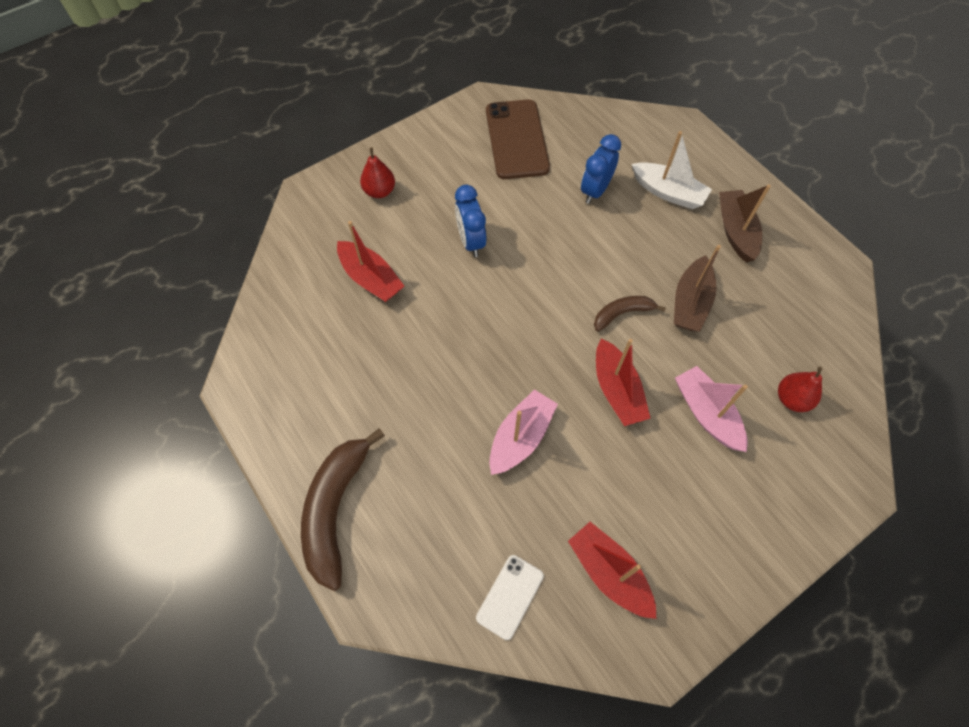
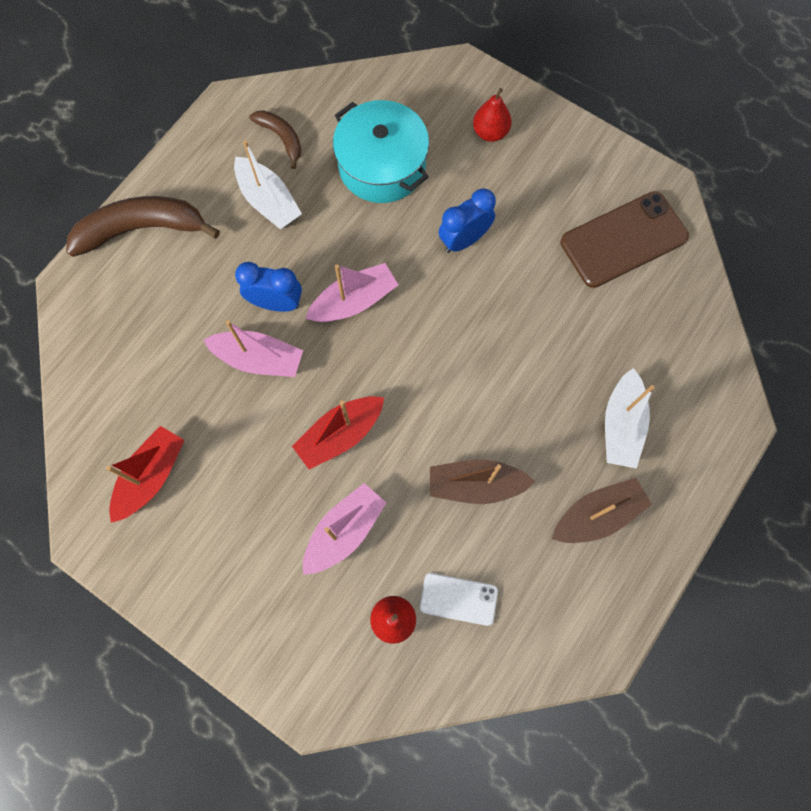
camera: 70 degrees right, 10 degrees up
red boat [337,221,404,302] -> turquoise pot [333,100,429,203]
white phone [476,555,544,640] -> white phone moved to [420,573,498,626]
blue clock [581,134,621,204] -> blue clock moved to [235,262,302,312]
brown banana [594,296,666,332] -> brown banana moved to [249,110,301,169]
none -> white boat [234,140,302,229]
none -> pink boat [305,263,398,322]

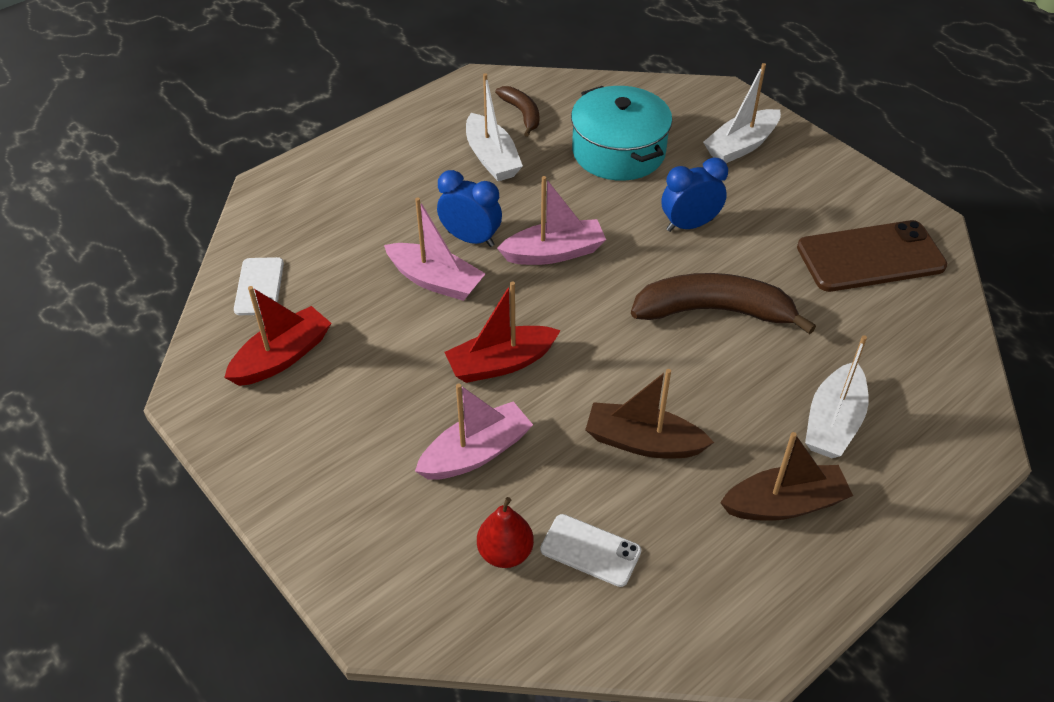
camera: 15 degrees right, 25 degrees down
brown banana [66,196,220,257] -> brown banana moved to [631,273,816,334]
red pear [473,88,512,142] -> white boat [703,63,781,163]
none -> white phone [234,257,284,315]

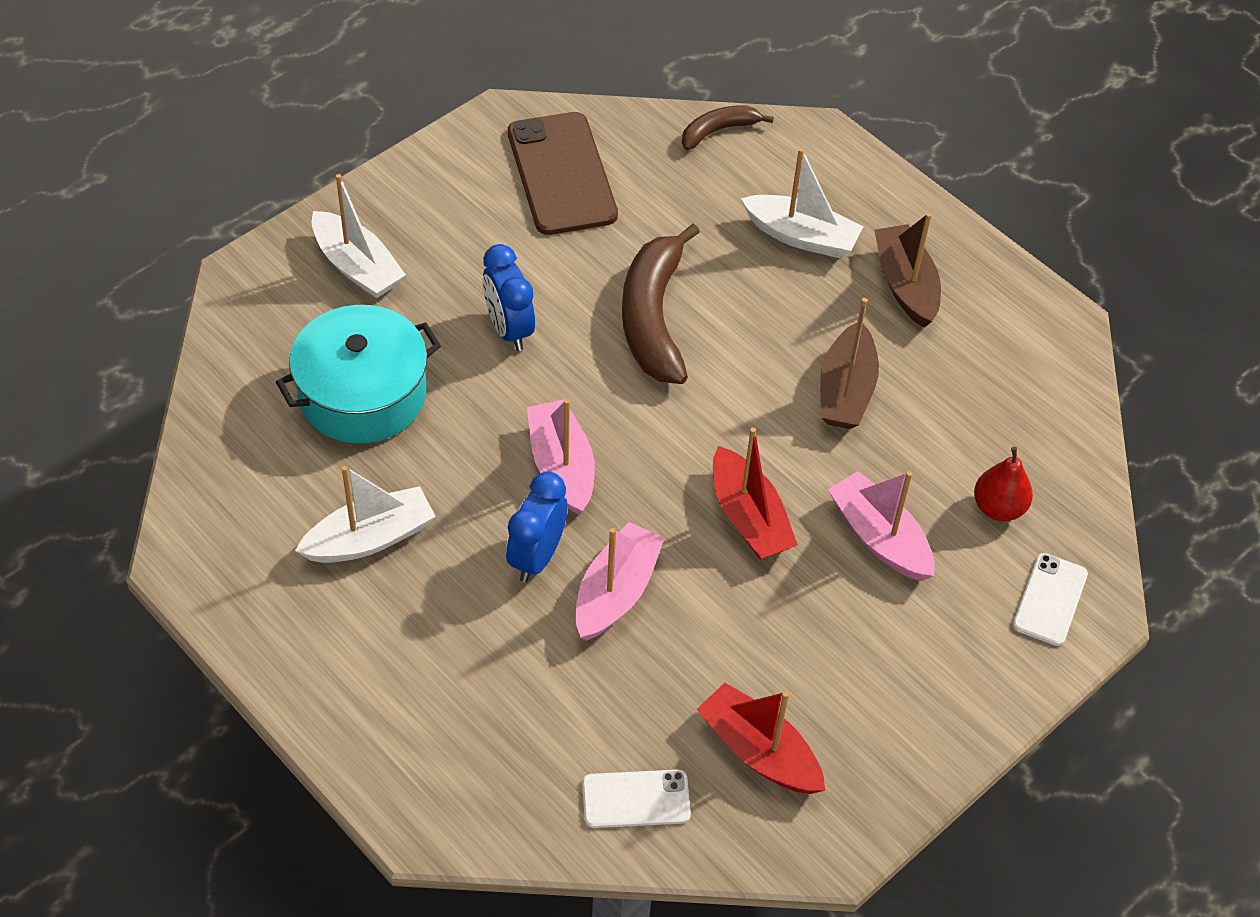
camera: 95 degrees left, 5 degrees up
brown banana [495,86,539,137] -> brown banana moved to [682,106,774,150]
white phone [540,514,641,587] -> white phone moved to [1013,553,1088,646]

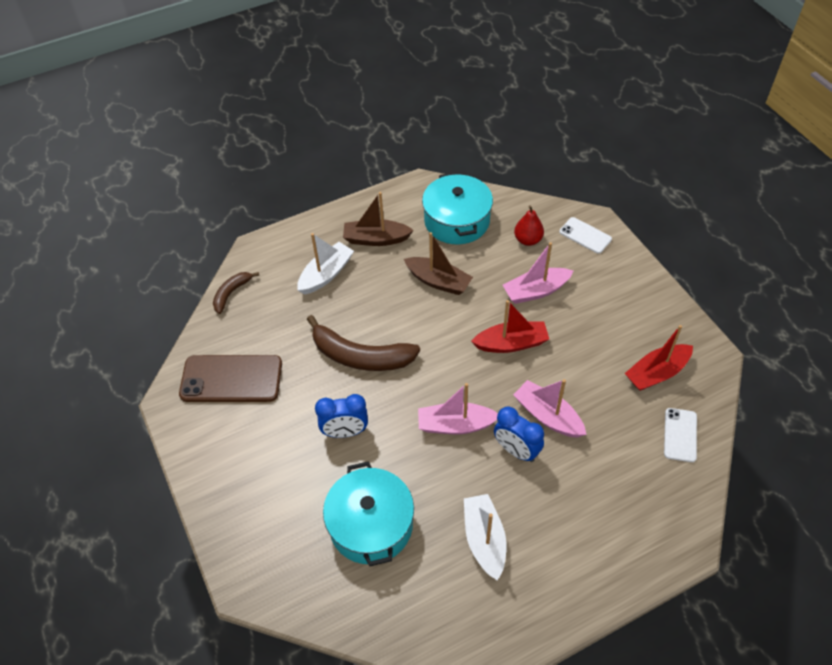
camera: 70 degrees left, 0 degrees up
white boat [312,174,406,298] -> none
brown banana [682,106,774,150] -> brown banana turned 45 degrees clockwise [213,272,259,314]
none -> turquoise pot [422,172,493,244]

